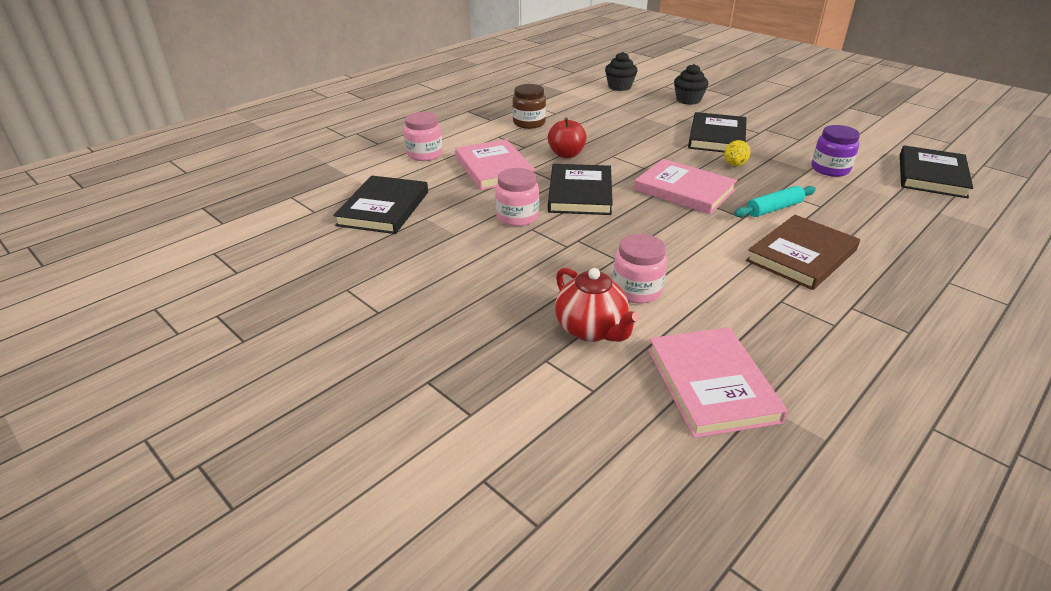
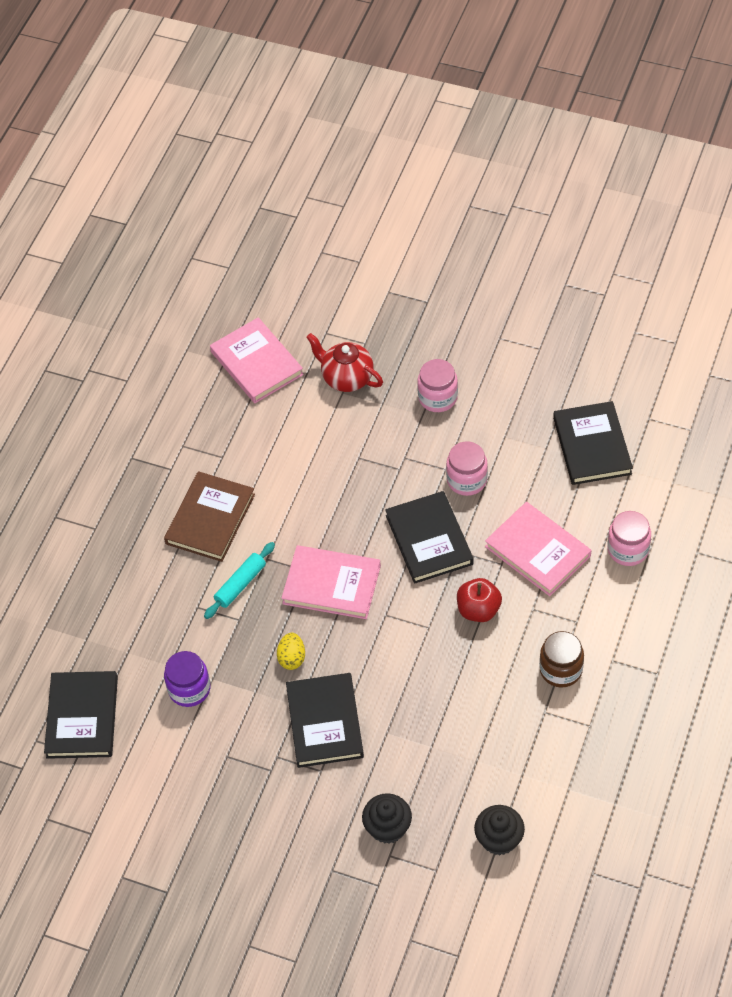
camera: 160 degrees right, 20 degrees up
pink jar [613,234,667,304] -> pink jar moved to [417,359,458,412]

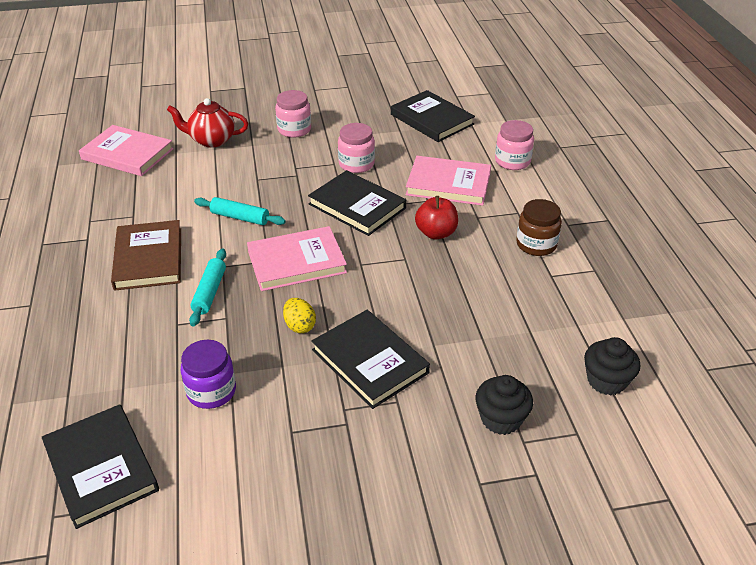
camera: 35 degrees left, 15 degrees down
none -> turquoise rolling pin [194,197,286,225]

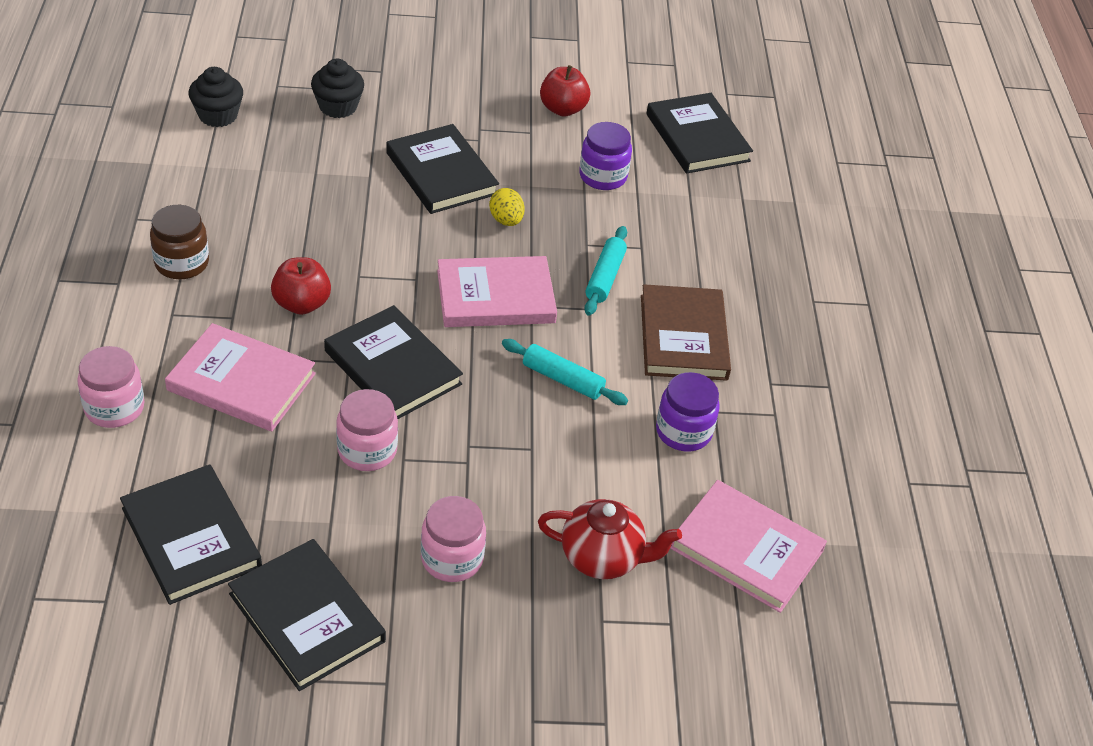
camera: 175 degrees left, 5 degrees up
none -> black book [228,539,386,691]
none -> red apple [540,65,590,117]
none -> purple jar [656,372,720,452]

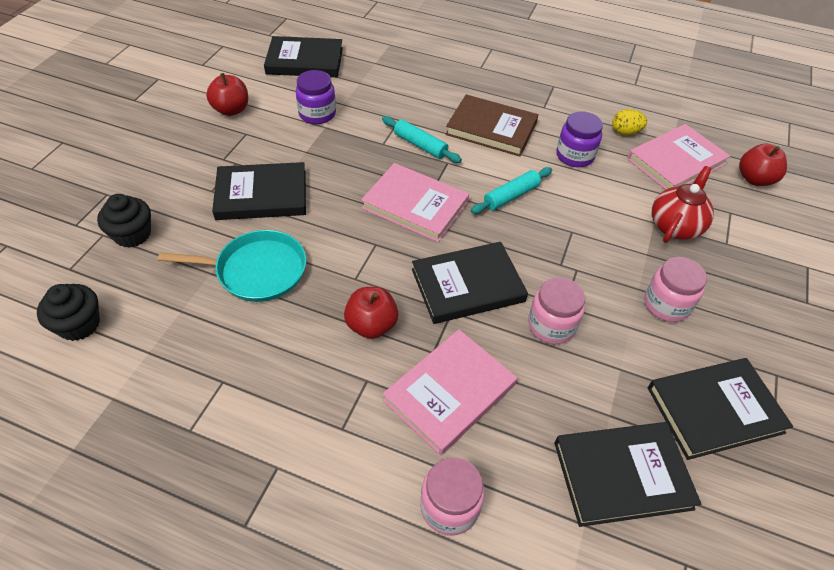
camera: 65 degrees left, 5 degrees up
brown jar [150,205,209,279] -> none
pink book [437,256,557,327] -> pink book turned 75 degrees counterclockwise [361,163,469,242]
yellow egg [489,188,525,226] -> yellow egg moved to [612,109,647,135]
none -> turquoise pan [158,230,306,302]
none -> red apple [739,144,787,186]

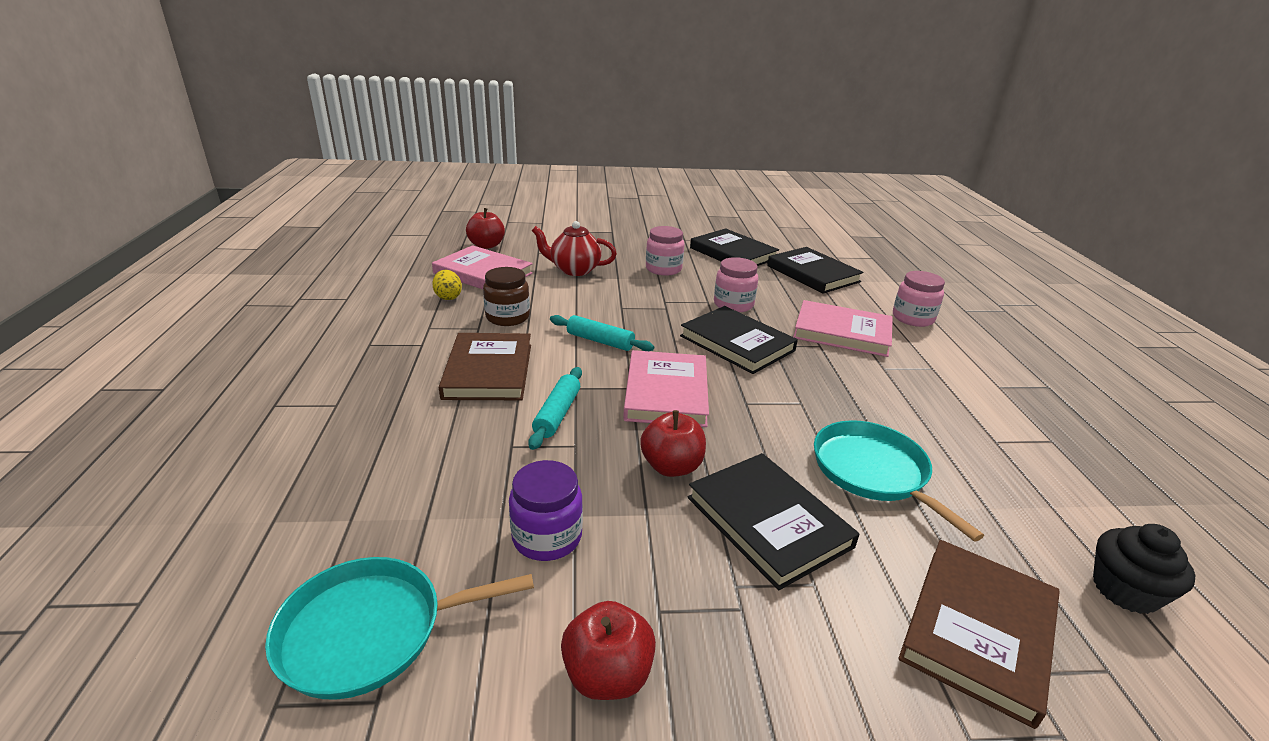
camera: 115 degrees left, 20 degrees down
black cupcake [97,194,151,248] -> brown book [898,540,1060,729]
black book [264,36,343,77] -> turquoise pan [265,557,534,700]
red apple [344,287,398,339] -> red apple moved to [640,410,706,477]
purple jar [557,111,603,167] -> brown jar [483,267,530,326]

